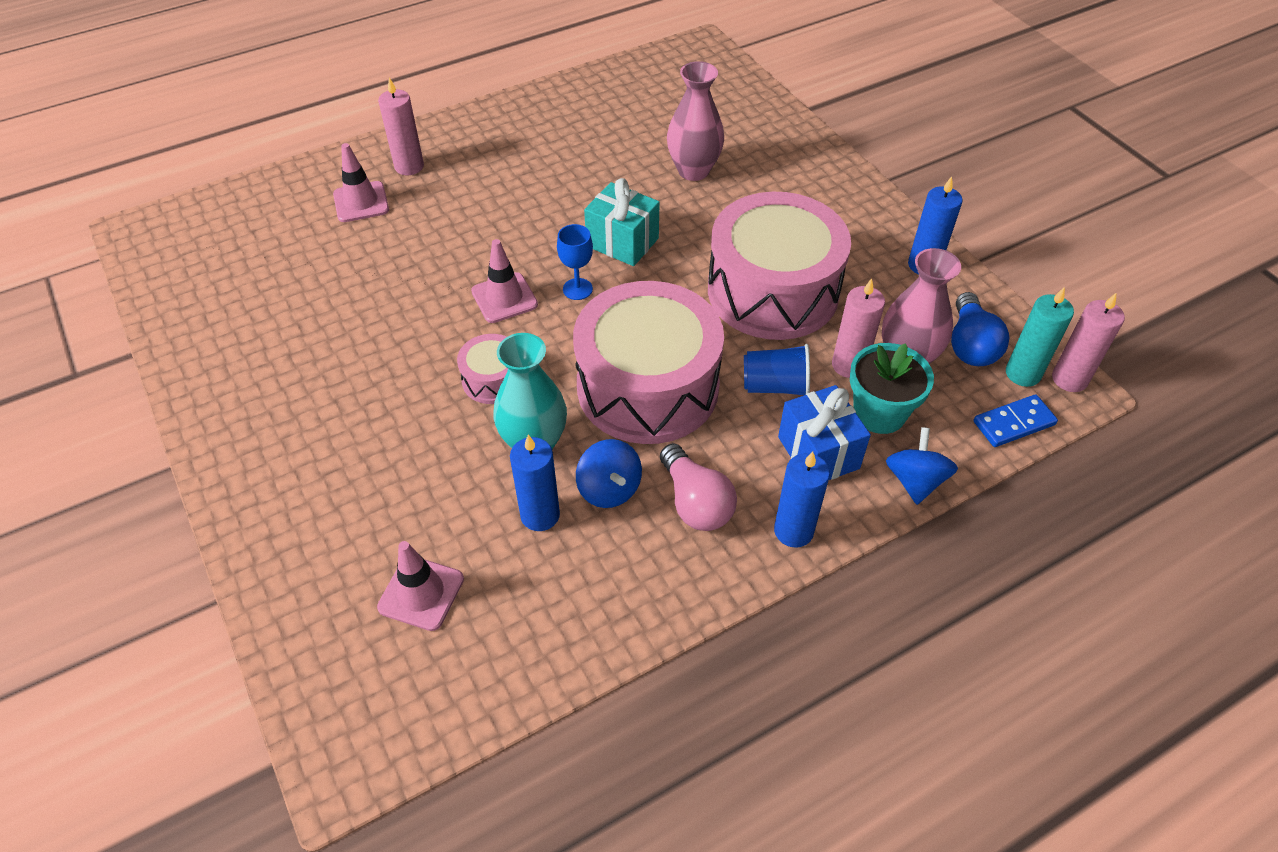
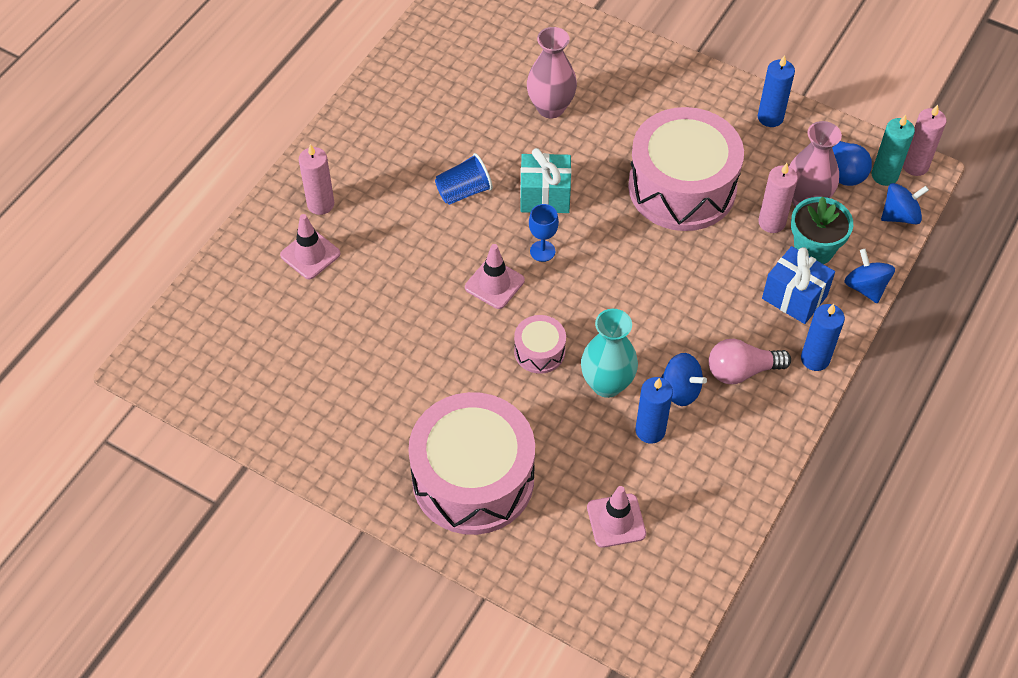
camera: 30 degrees left, 5 degrees up
pink drum [573,281,724,444] -> pink drum moved to [408,392,535,535]
pink light bulb [660,443,737,531] -> pink light bulb turned 135 degrees clockwise [709,339,791,384]
blue cup [744,344,810,395] -> blue cup moved to [435,153,493,205]
blue domino [974,394,1058,447] -> blue spinning top [881,183,929,225]

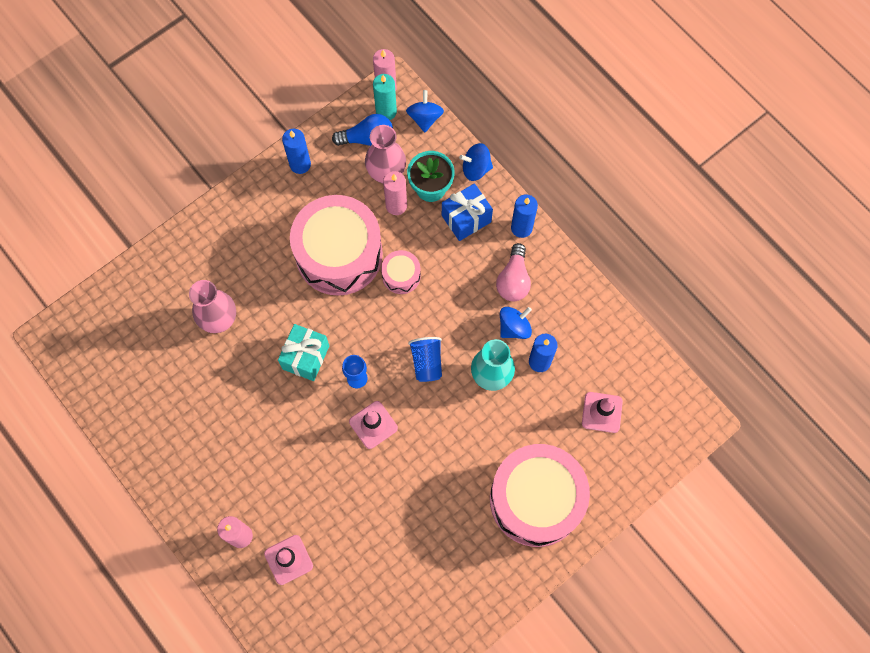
camera: 70 degrees left, 15 degrees up
blue cup [435,153,493,205] -> blue cup moved to [408,337,442,382]
pink drum [514,315,566,374] -> pink drum moved to [381,250,421,294]

